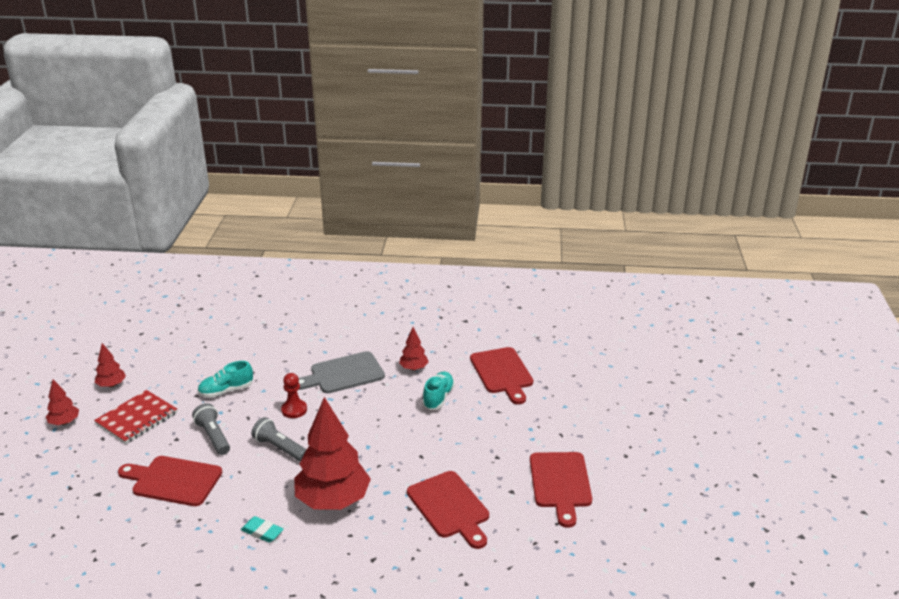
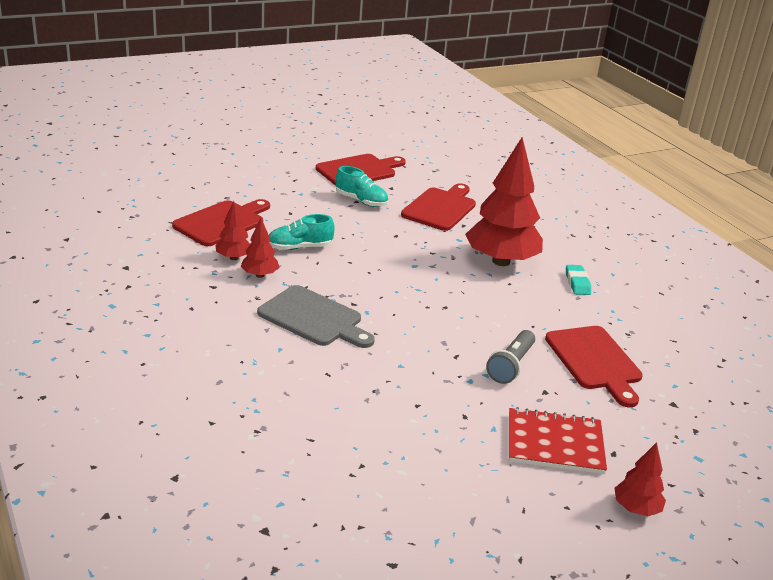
camera: 125 degrees left, 0 degrees up
red tree [94,343,126,388] -> red tree moved to [215,201,250,260]
turquoise shoe [197,361,253,398] -> turquoise shoe moved to [336,166,388,207]
grey flashlight [251,417,307,462] -> none
red pawn [281,373,307,418] -> none

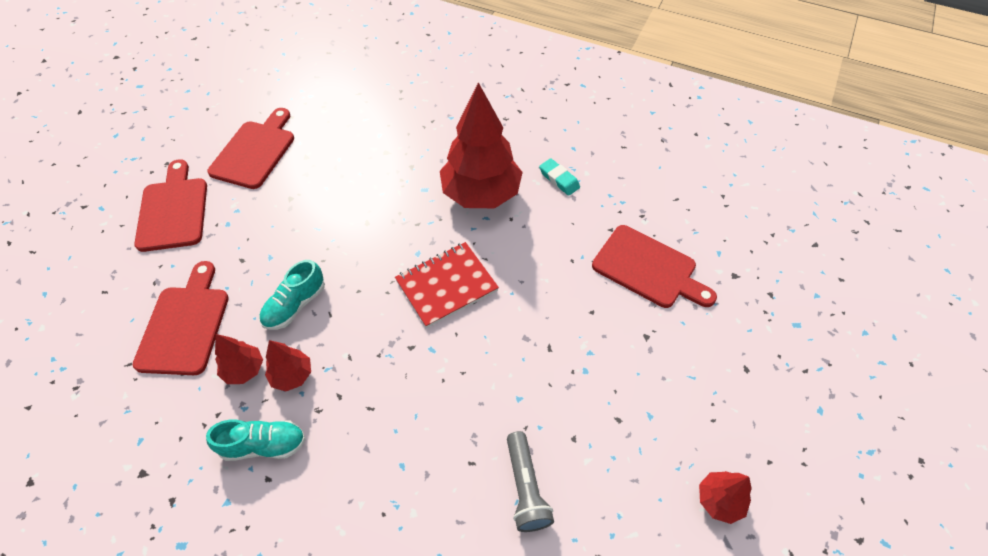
camera: 35 degrees left, 25 degrees up
grey cutting board [257,285,375,348] -> none
turquoise shoe [336,166,388,207] -> turquoise shoe moved to [206,419,306,461]
red cutting board [401,183,476,231] -> red cutting board moved to [134,159,207,252]
grey flashlight [486,330,535,384] -> grey flashlight moved to [507,431,554,532]
red notebook [509,407,607,474] -> red notebook moved to [395,242,499,328]
red tree [614,442,666,516] -> red tree moved to [699,471,752,524]

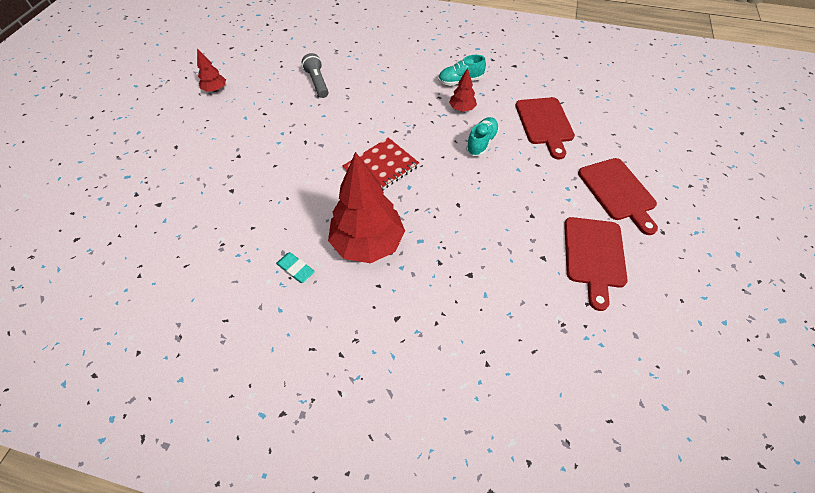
camera: 170 degrees right, 0 degrees up
red tree [215,334,263,384] -> none
red cutting board [592,225,717,308] -> none

